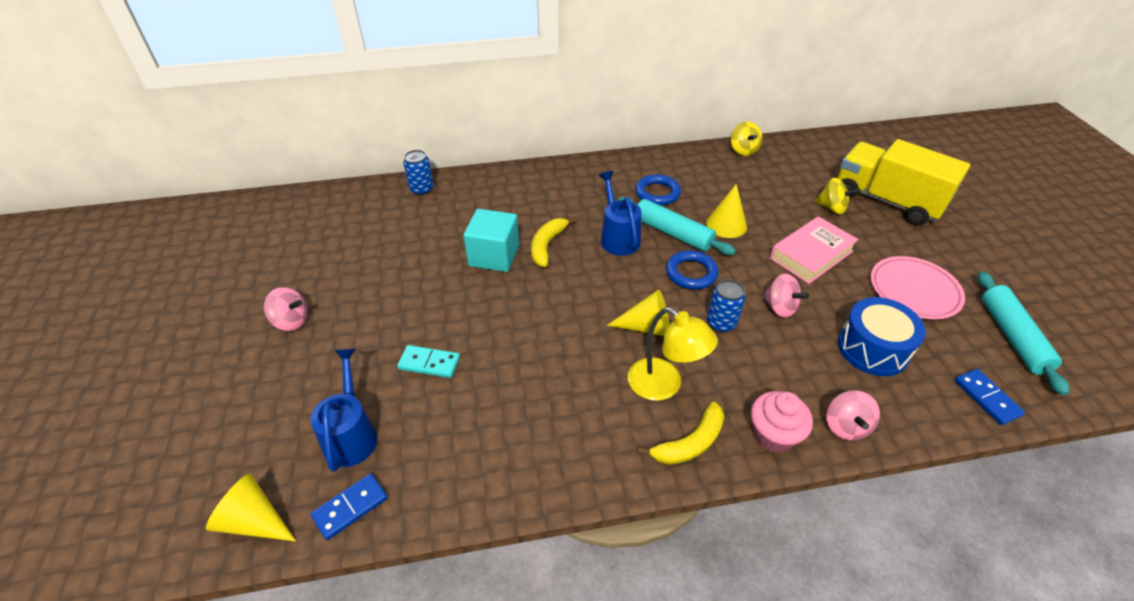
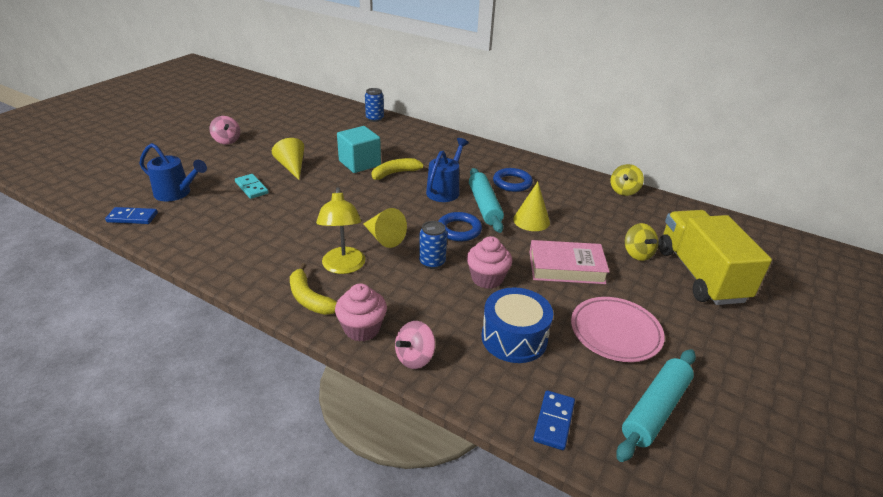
camera: 40 degrees right, 10 degrees down
yellow cone [206,474,296,541] -> yellow cone moved to [272,138,304,180]
blue watering can [311,349,377,472] -> blue watering can turned 75 degrees clockwise [140,143,207,202]
yellow banana [637,401,724,465] -> yellow banana turned 45 degrees clockwise [290,263,337,315]
pink spinning top [763,274,809,318] -> pink cupcake [467,236,512,289]

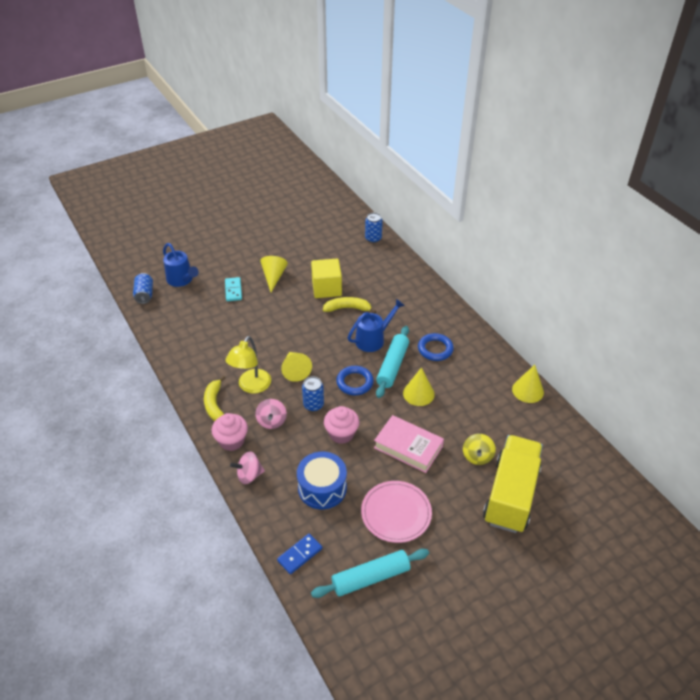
camera: 30 degrees right, 10 degrees up
blue domino [105,207,158,224] -> blue can [133,273,153,304]
pink spinning top [209,116,240,144] -> pink spinning top moved to [255,399,287,429]
turquoise cube [337,126,381,173] -> yellow cube [311,259,342,298]
yellow spinning top [610,164,644,196] -> yellow cone [512,365,544,403]

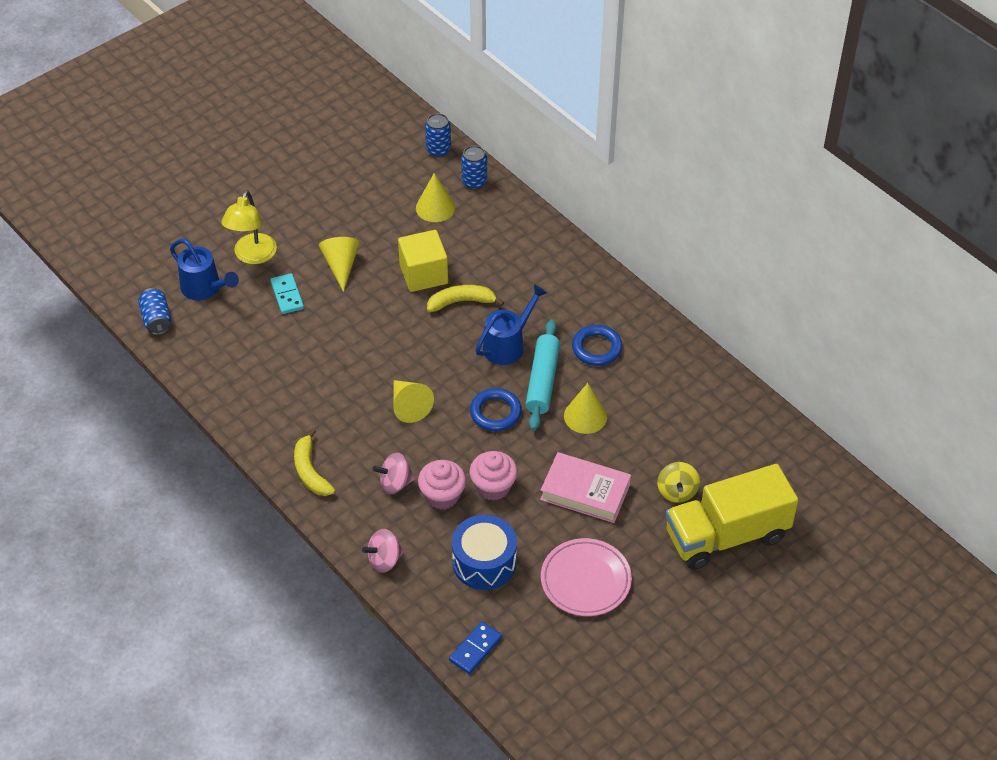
camera: 10 degrees left, 5 degrees up
pink cupcake [212,413,248,451] -> pink cupcake moved to [418,460,466,510]
yellow lamp [225,336,271,393] -> yellow lamp moved to [221,190,277,264]
pink spinning top [255,399,287,429] -> pink spinning top turned 90 degrees clockwise [372,453,415,494]
blue can [302,376,324,412] -> blue can moved to [425,113,451,157]
turquoise rolling pin [311,549,429,598] -> none
yellow truck [483,435,543,533] -> yellow truck turned 120 degrees counterclockwise [666,464,798,570]
yellow cone [512,365,544,403] -> yellow cone moved to [416,173,455,222]

